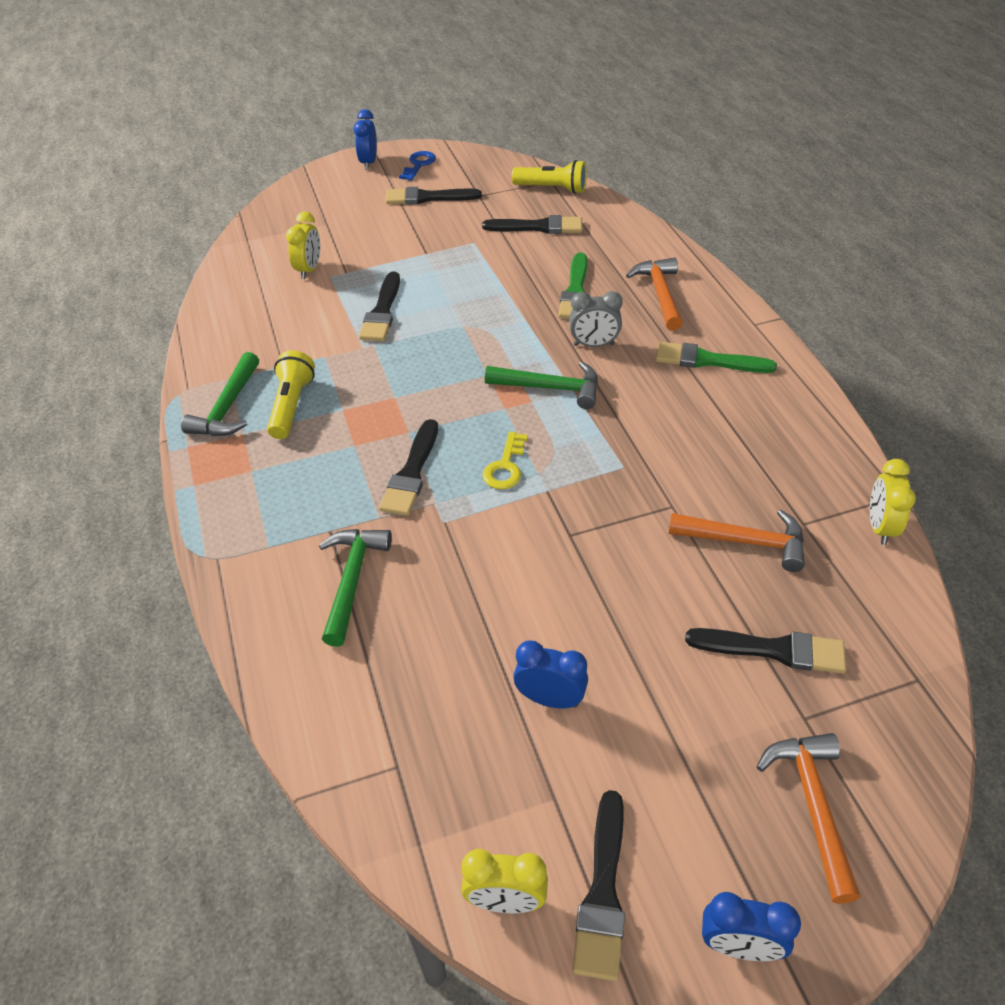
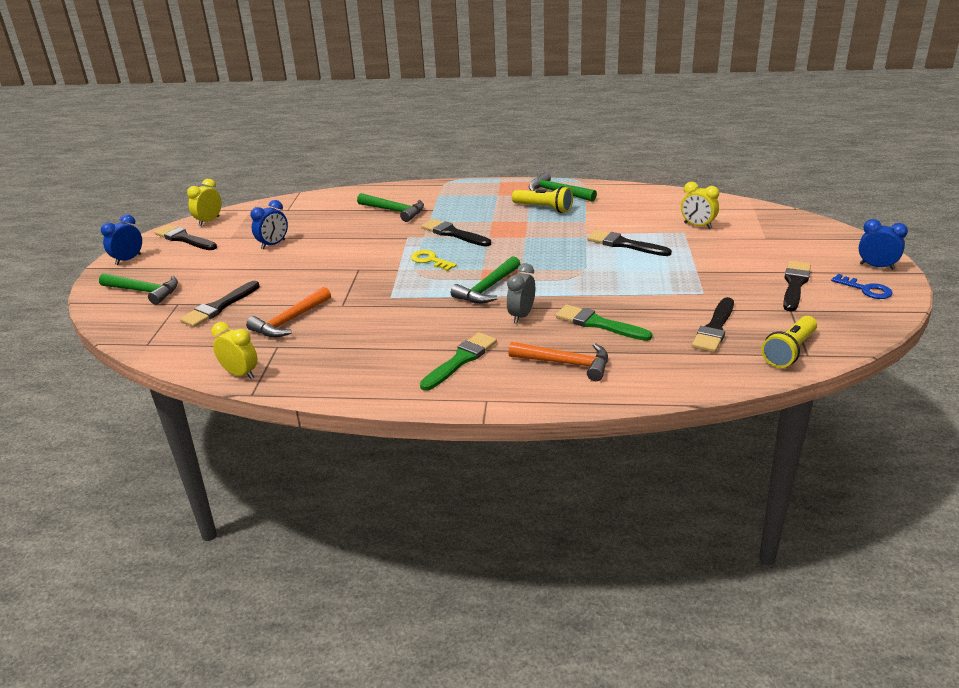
camera: 115 degrees right, 15 degrees down
orange hammer [757,733,861,904] -> green hammer [99,273,178,305]

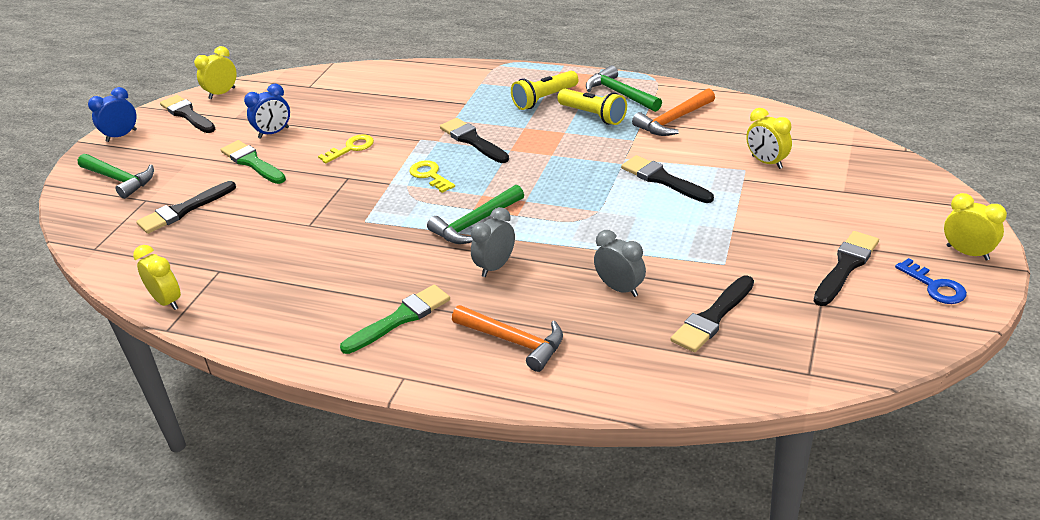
camera: 15 degrees right, 5 degrees up
orange hammer [246,287,331,337] -> orange hammer moved to [632,88,715,136]
green hammer [357,193,424,222] -> none
green brush [556,305,652,341] -> green brush moved to [221,140,286,184]
yellow flashlight [761,316,817,368] -> yellow flashlight moved to [511,71,578,110]
blue clock [859,219,908,270] -> yellow clock [944,193,1007,261]
none -> yellow key [318,134,374,163]
none -> grey clock [594,230,646,297]

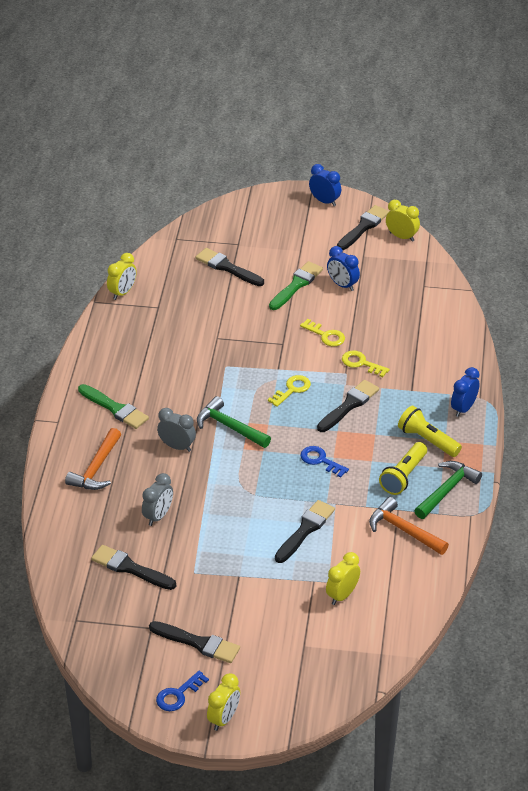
camera: 75 degrees right, 5 degrees up
green hammer [78,154,154,199] -> none
none -> blue key [301,446,349,478]
none -> yellow key [342,350,390,377]
none -> blue clock [451,367,480,417]

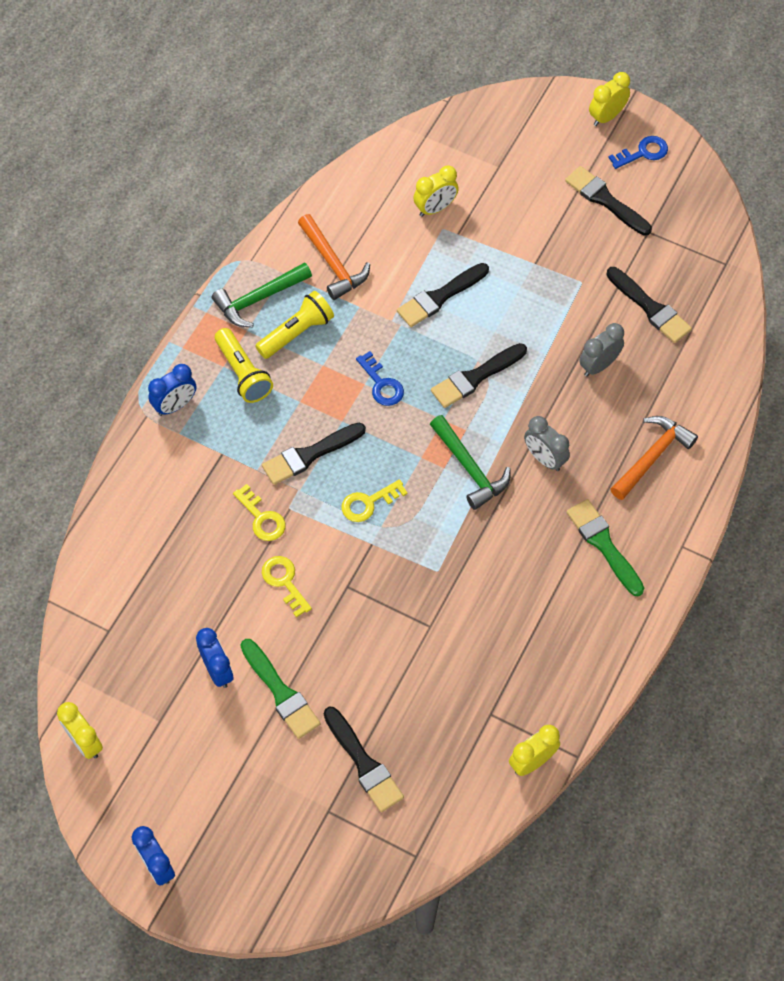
camera: 160 degrees left, 20 degrees up
green brush [269,261,323,310] -> green brush turned 90 degrees counterclockwise [240,639,321,739]
black brush [337,205,389,250] -> black brush moved to [431,343,527,408]

